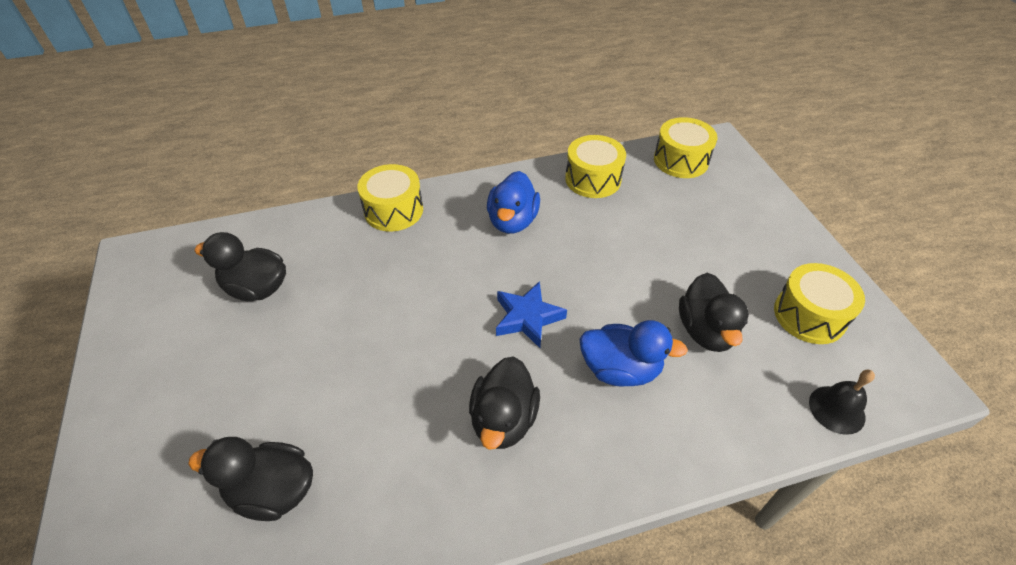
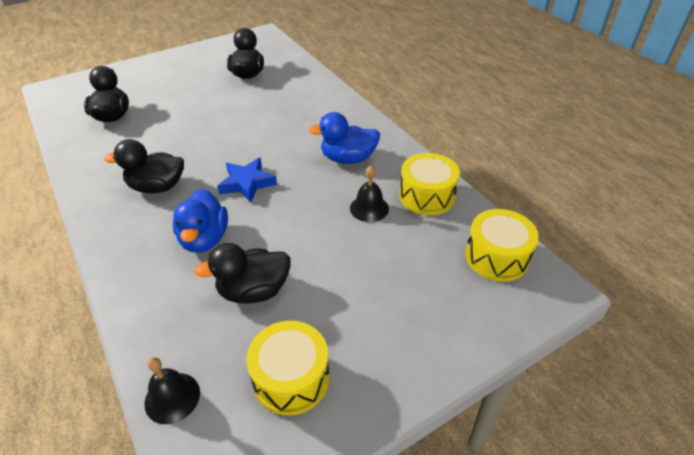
camera: 75 degrees right, 5 degrees down
yellow drum [357,164,423,232] -> none
none -> black bell [350,166,389,222]

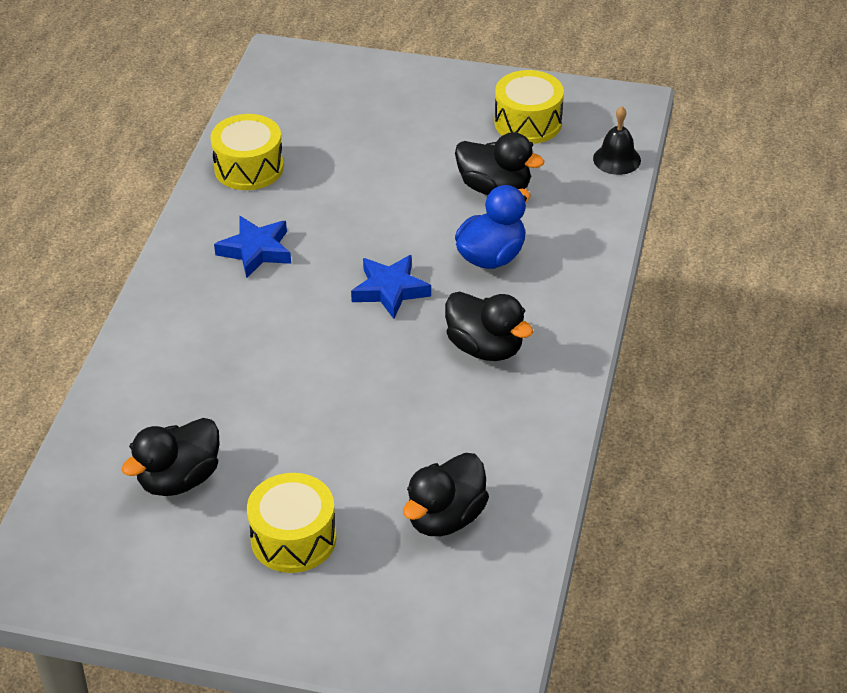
camera: 135 degrees left, 0 degrees up
blue duck [309,112,380,164] -> blue star [214,216,291,278]
black bell [350,166,389,222] -> none
yellow drum [465,209,539,282] -> yellow drum moved to [247,473,337,573]

